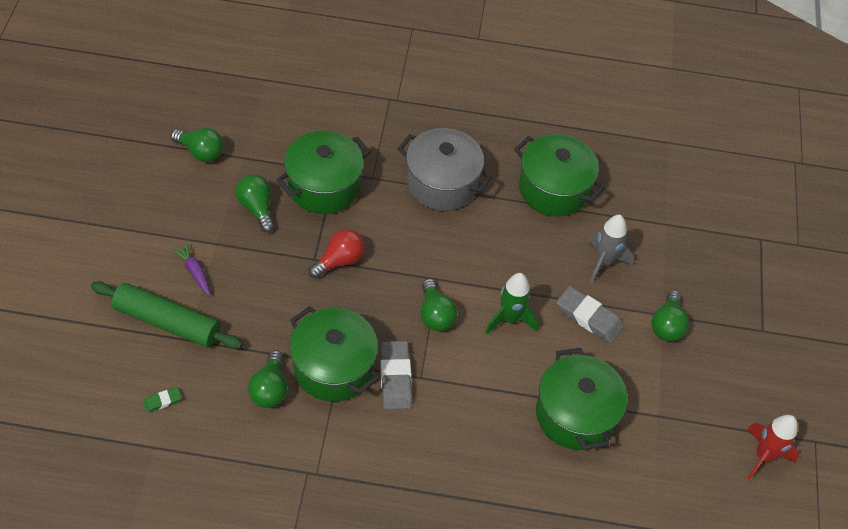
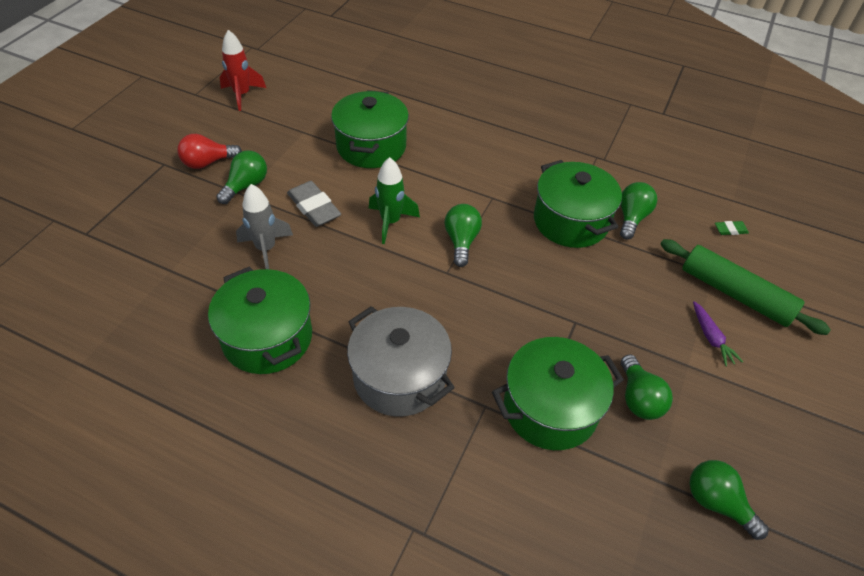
camera: 160 degrees left, 5 degrees down
red light bulb [308,229,365,278] -> red light bulb moved to [178,134,242,169]
grey eraser [380,341,412,410] -> none

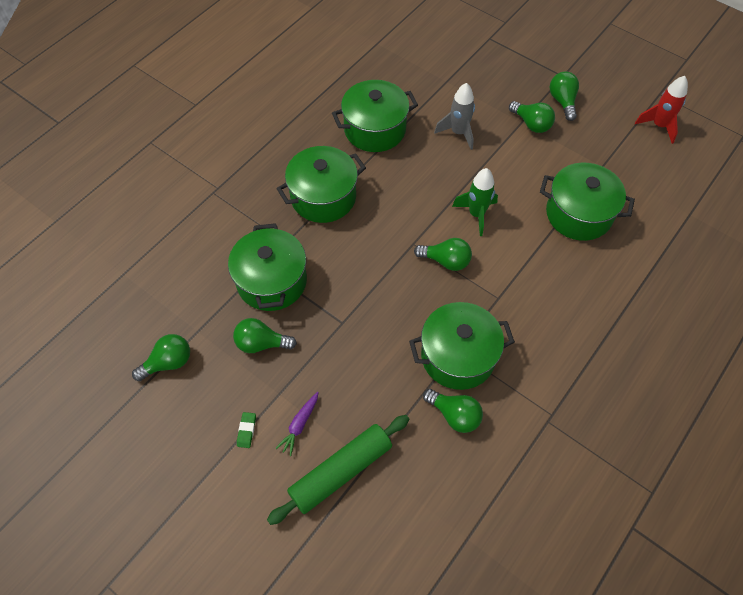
camera: 105 degrees right, 10 degrees up
red light bulb [178,134,242,169] -> green light bulb [549,71,579,121]
grey eraser [287,181,341,227] -> none
grey pot [347,306,455,417] -> green pot [276,146,366,223]
purple carrot [693,301,743,367] -> purple carrot turned 60 degrees counterclockwise [275,392,319,456]
green eraser [715,221,749,235] -> green eraser moved to [237,412,256,448]

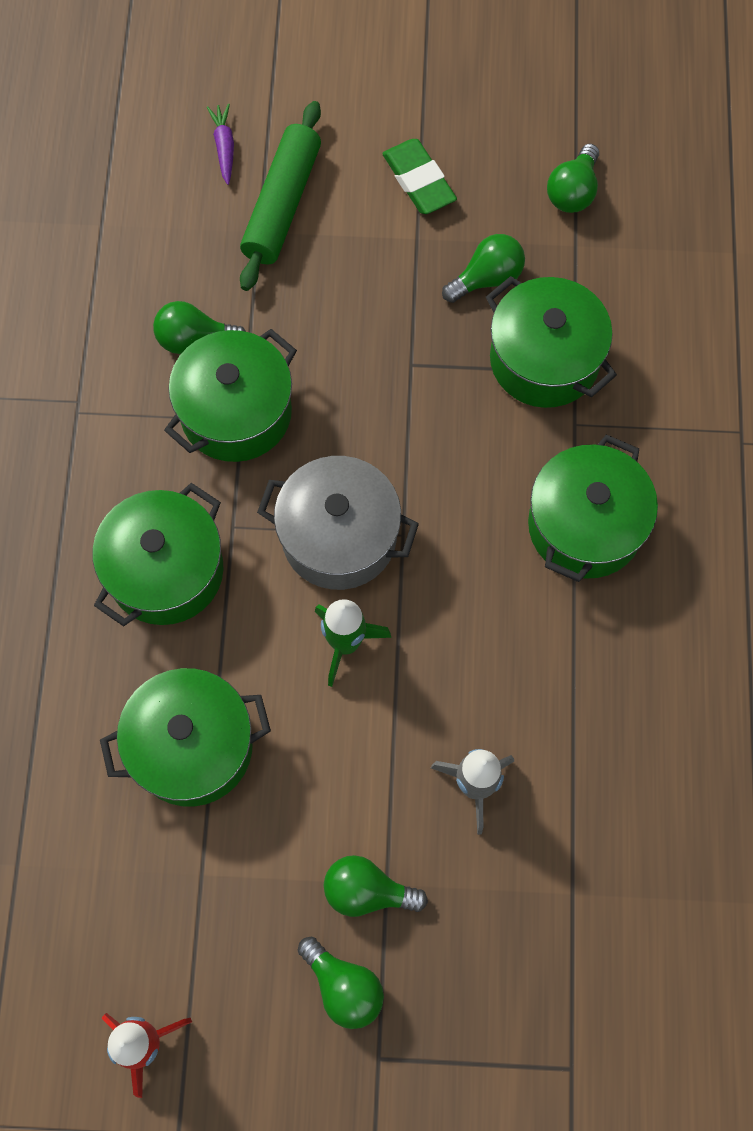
camera: 145 degrees right, 10 degrees up
green eraser [237,412,256,448] -> green eraser [382,139,457,214], size x2.00
purple carrot [275,392,319,456] -> purple carrot moved to [207,103,234,185]
green pot [332,80,418,152] -> green pot moved to [92,483,224,627]
green light bulb [414,238,472,271] -> grey pot [257,456,419,590]

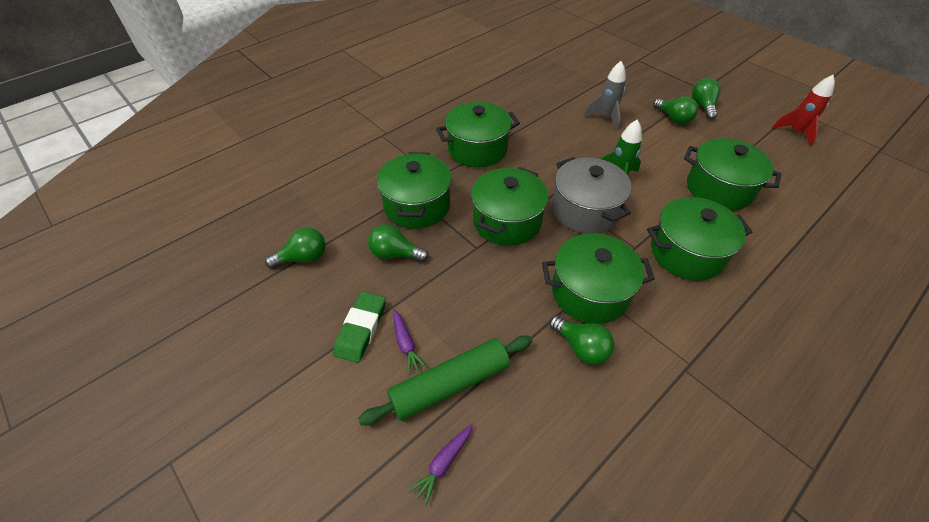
camera: 135 degrees left, 20 degrees down
none -> purple carrot [394,309,427,375]
none -> green pot [471,167,548,246]

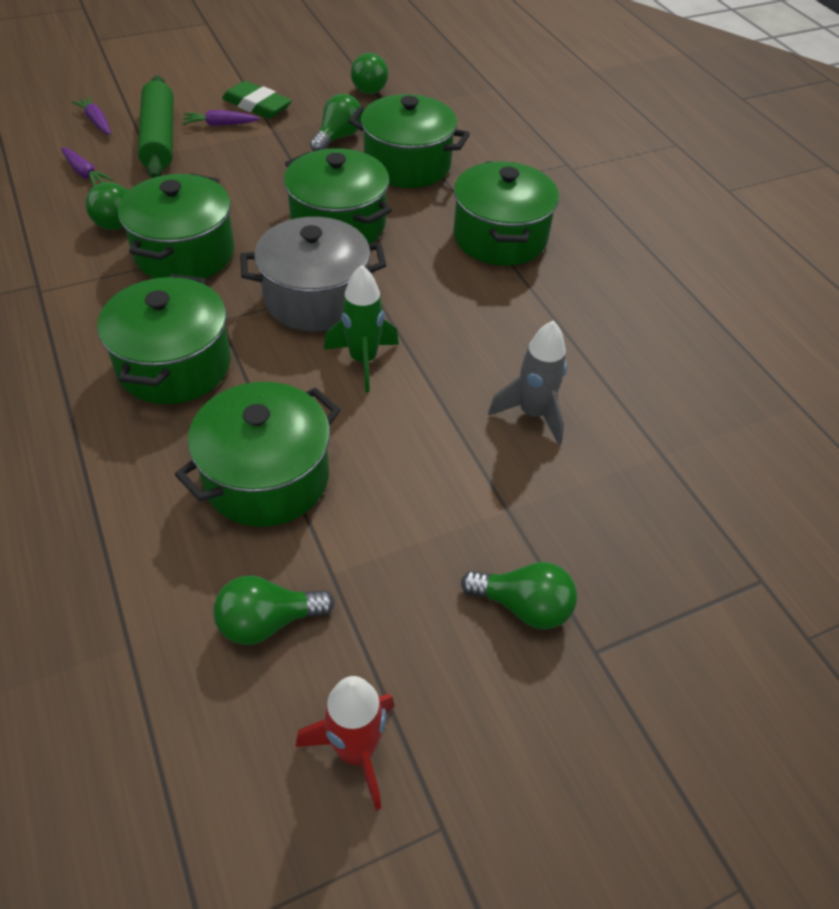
camera: 105 degrees right, 0 degrees up
green light bulb [653,96,698,124] -> green light bulb moved to [213,575,335,645]
none -> purple carrot [61,147,113,186]

